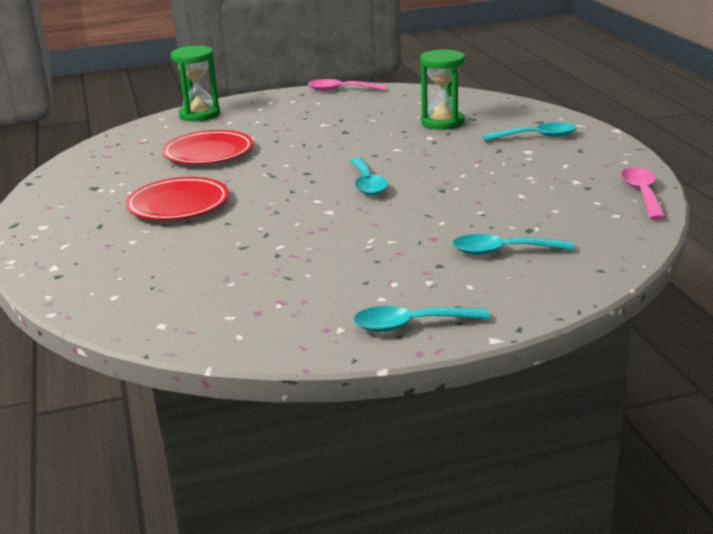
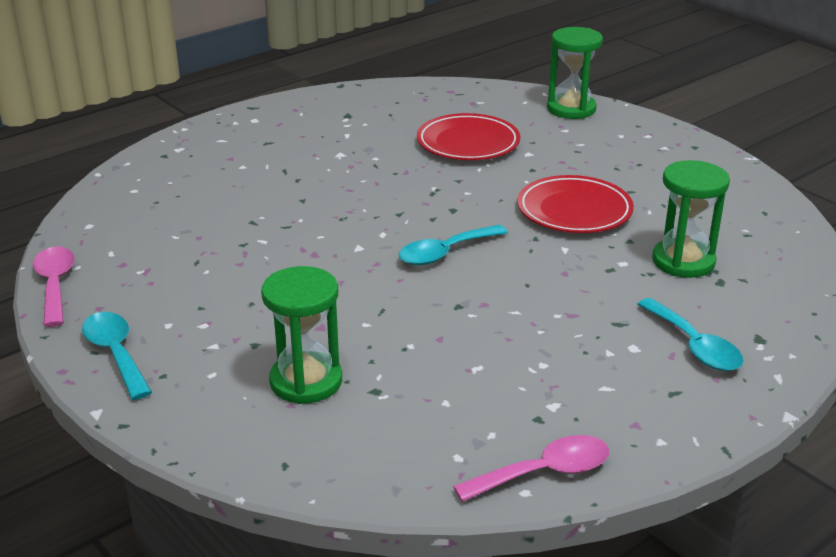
camera: 65 degrees right, 5 degrees up
red plate [126,177,229,220] -> red plate moved to [517,175,634,233]
pink spoon [308,79,387,91] -> pink spoon moved to [33,247,75,327]
turquoise spoon [452,234,574,255] -> green hourglass [261,266,342,404]

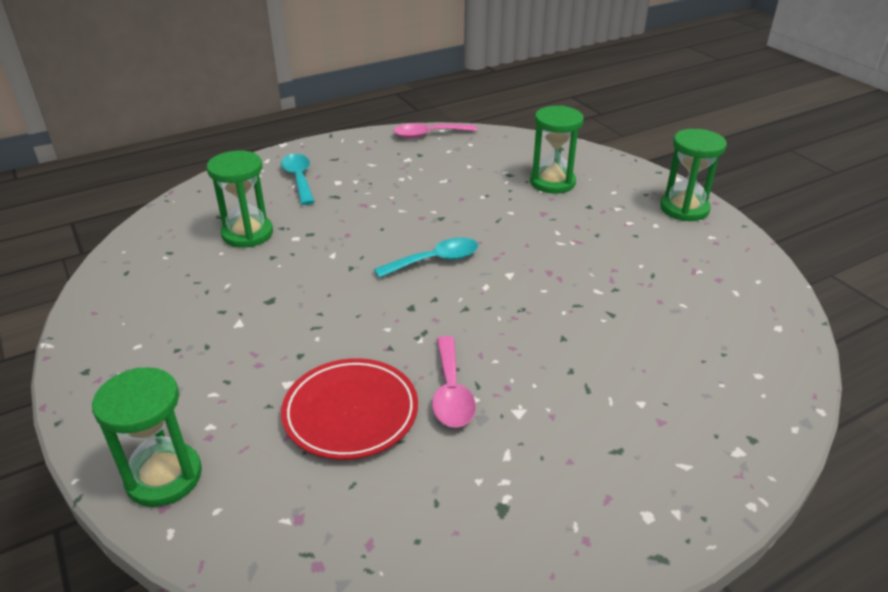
camera: 170 degrees left, 5 degrees up
pink spoon [33,247,75,327] -> pink spoon moved to [432,336,476,428]
turquoise spoon [82,312,152,400] -> green hourglass [660,129,727,221]
red plate [517,175,634,233] -> none

